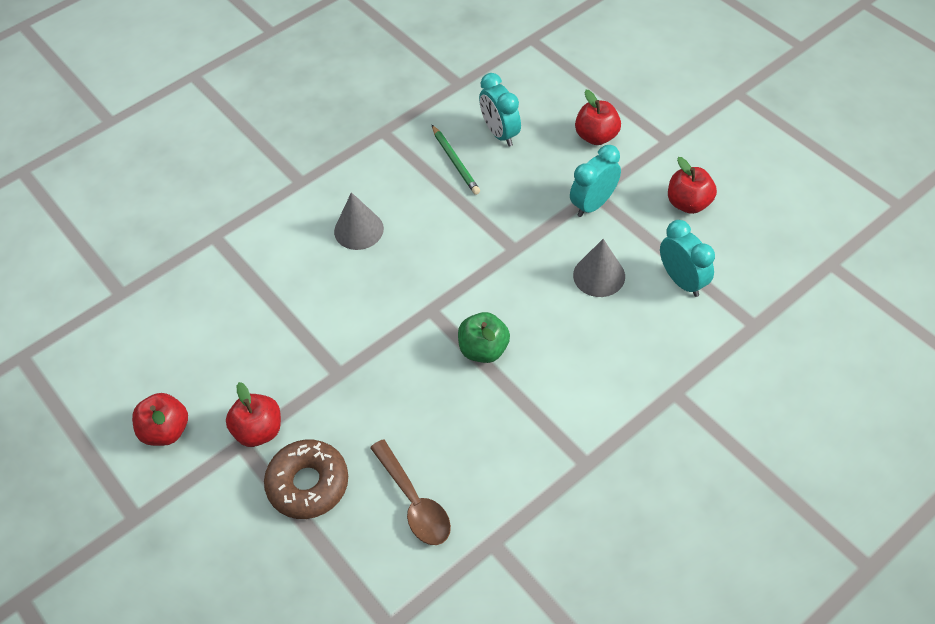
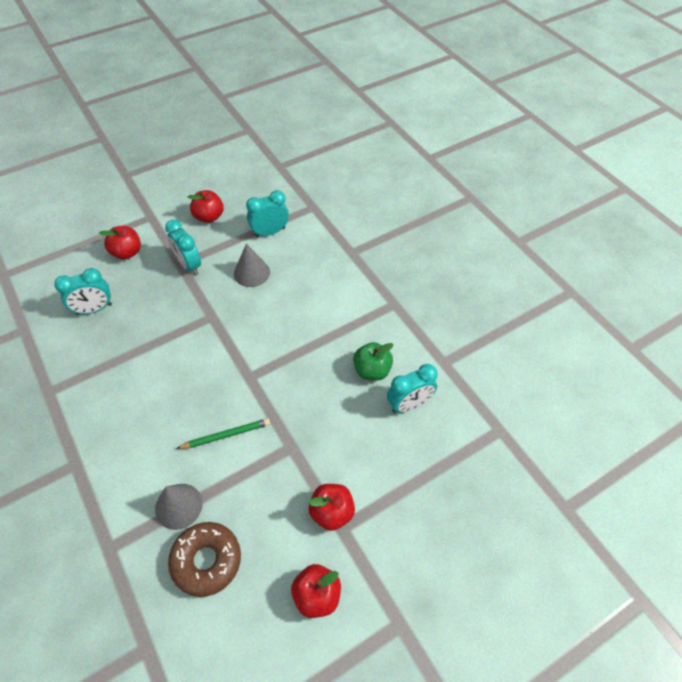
camera: 85 degrees left, 0 degrees up
brown donut [264,440,348,519] -> brown donut moved to [168,522,241,597]
grey cone [334,192,384,250] -> grey cone moved to [155,484,203,530]
brown spoon [370,439,451,545] -> turquoise clock [387,364,438,413]
green pencil [432,125,480,195] -> green pencil moved to [176,418,270,449]
green apple [458,312,510,363] -> green apple moved to [353,342,394,381]

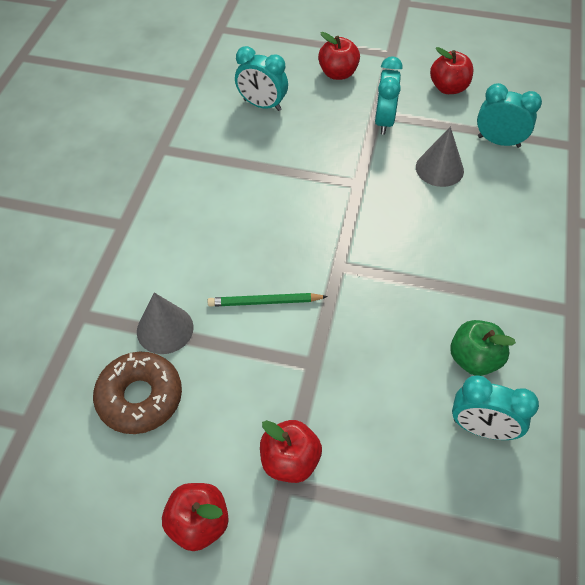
camera: 45 degrees right, 0 degrees up
green pencil [176,418,270,449] -> green pencil turned 150 degrees clockwise [208,293,328,307]

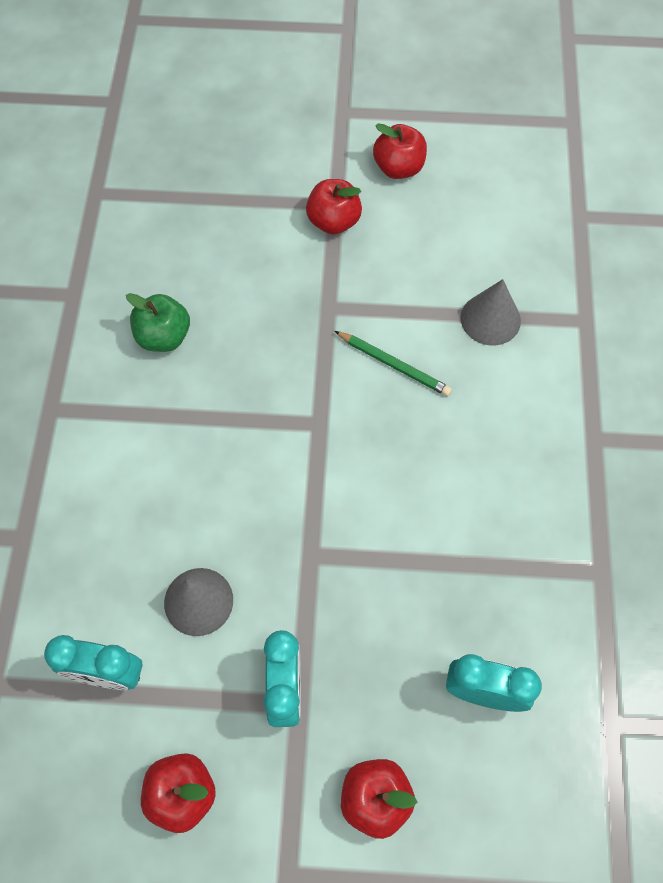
camera: 170 degrees right, 10 degrees up
brown donut [93,352,182,434] -> none
green pencil [208,293,328,307] -> green pencil turned 45 degrees clockwise [335,331,452,396]
turquoise clock [452,375,539,440] -> none

